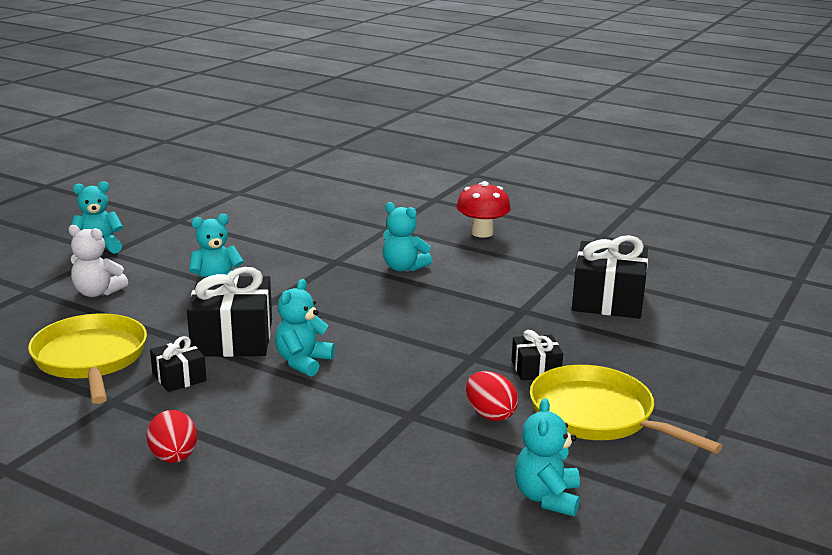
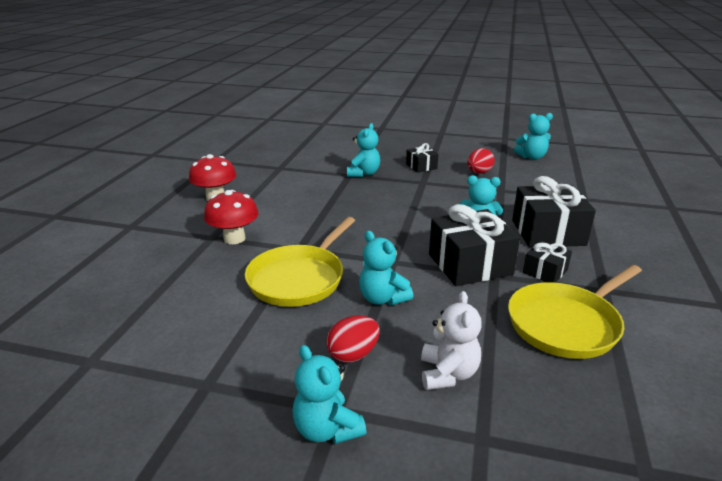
camera: 105 degrees left, 5 degrees up
red egg [147,410,197,463] -> red egg moved to [326,315,380,362]
turquoise teddy bear [383,202,432,272] -> turquoise teddy bear moved to [347,123,380,177]
yellow pan [530,365,723,454] -> yellow pan moved to [245,217,355,307]
black gift [572,235,648,319] -> black gift moved to [512,176,596,247]
none -> red mushroom [204,190,258,244]

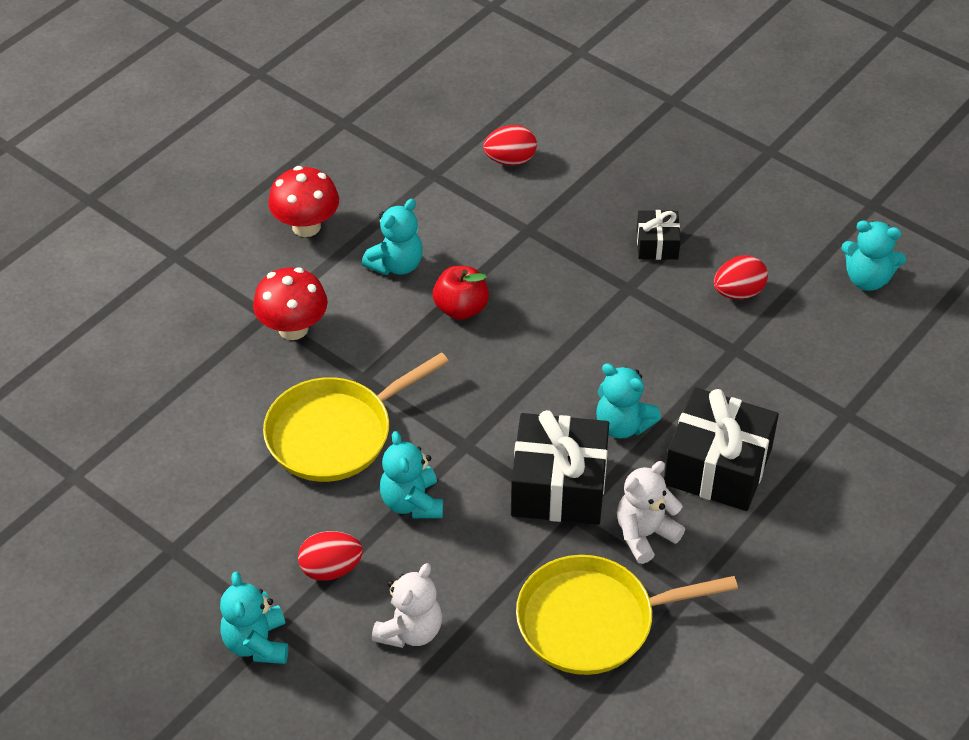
camera: 25 degrees right, 20 degrees up
turquoise teddy bear [347,123,380,177] -> turquoise teddy bear moved to [362,199,423,275]
black gift [523,241,572,283] -> white teddy bear [617,461,685,564]
none -> red apple [433,266,489,320]
none -> red egg [483,125,537,165]

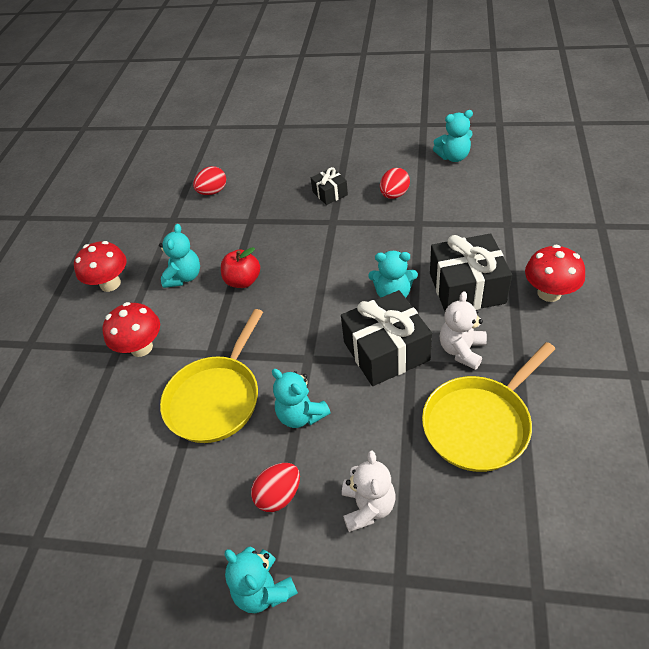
camera: 25 degrees left, 0 degrees up
none -> red mushroom [525,245,585,302]

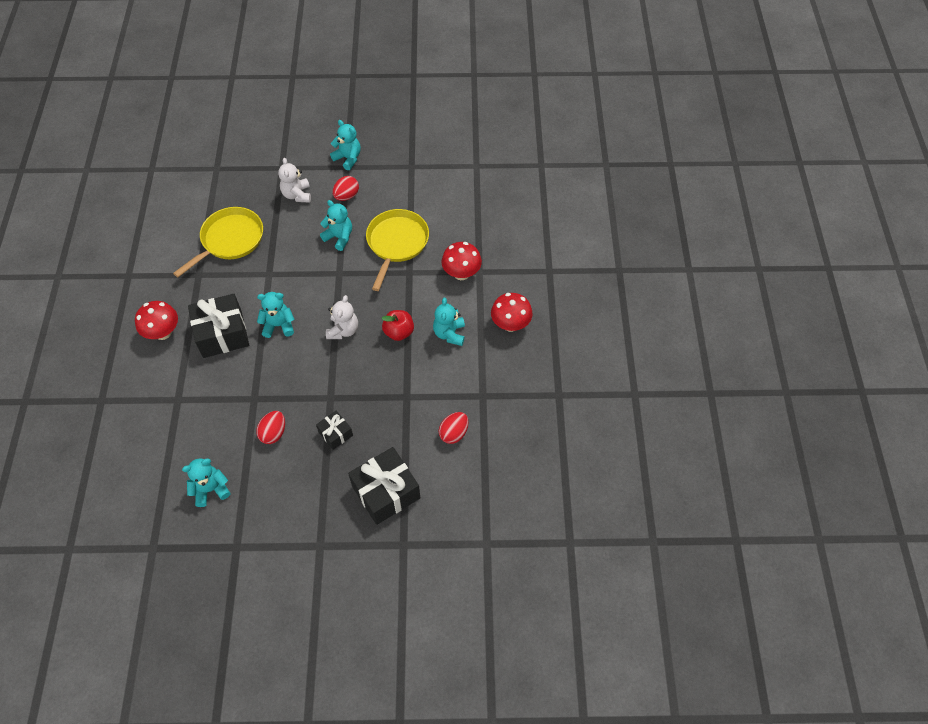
camera: 165 degrees right, 10 degrees up
black gift [341,290,432,386] -> black gift moved to [348,447,420,525]
white teddy bear [439,291,487,370] -> white teddy bear moved to [326,295,358,339]

